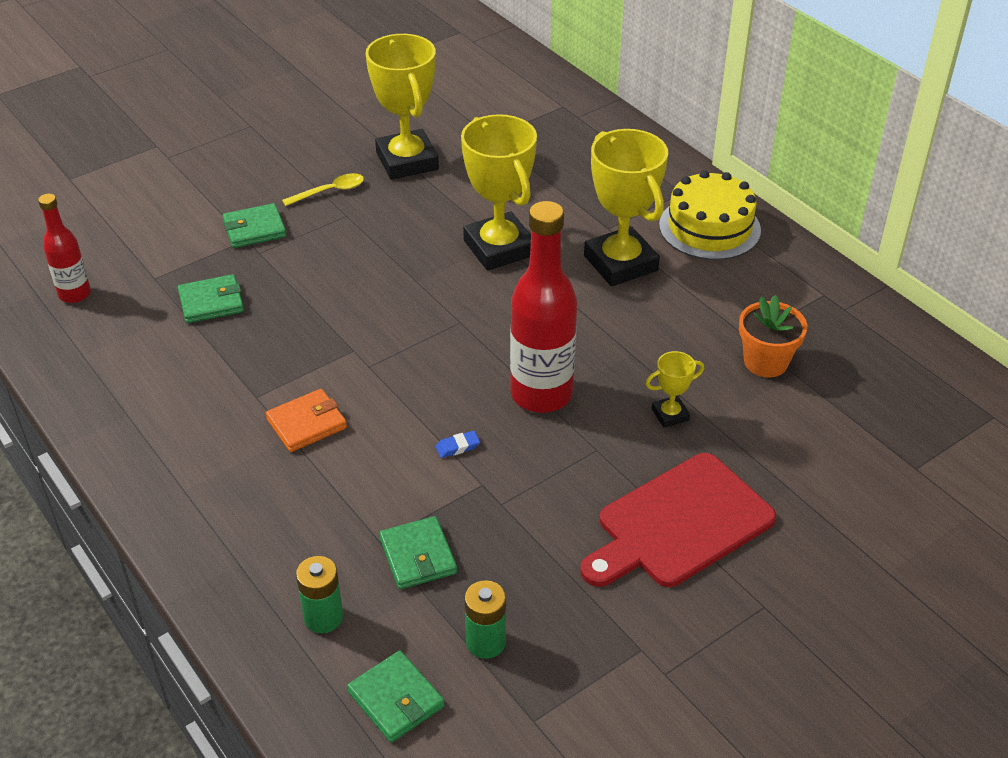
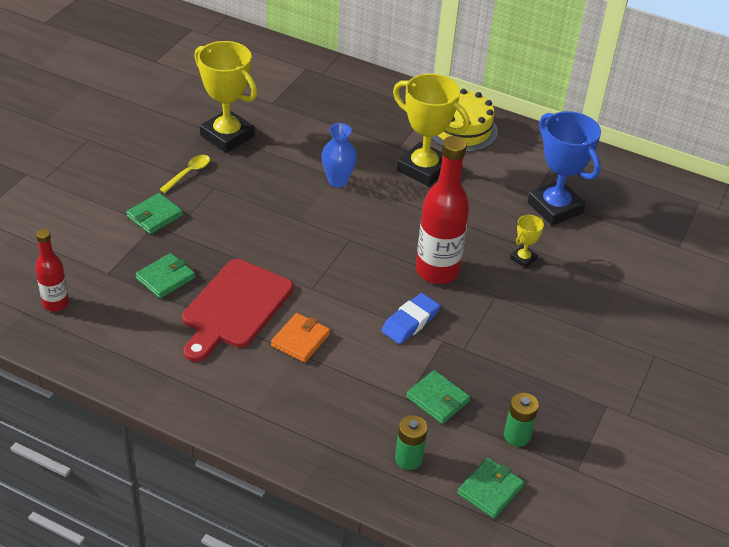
camera: 30 degrees left, 0 degrees up
green wallet [347,651,445,743] -> green wallet turned 75 degrees counterclockwise [458,458,524,519]
blue eraser [436,431,480,458] -> blue eraser [381,293,440,344], size x2.05
yellow trophy [461,114,537,271] -> blue vase [321,123,357,188]
red cutting board [580,453,776,587] -> red cutting board moved to [182,259,294,362]
orange flower pot [739,295,808,377] -> blue trophy [528,111,601,226]

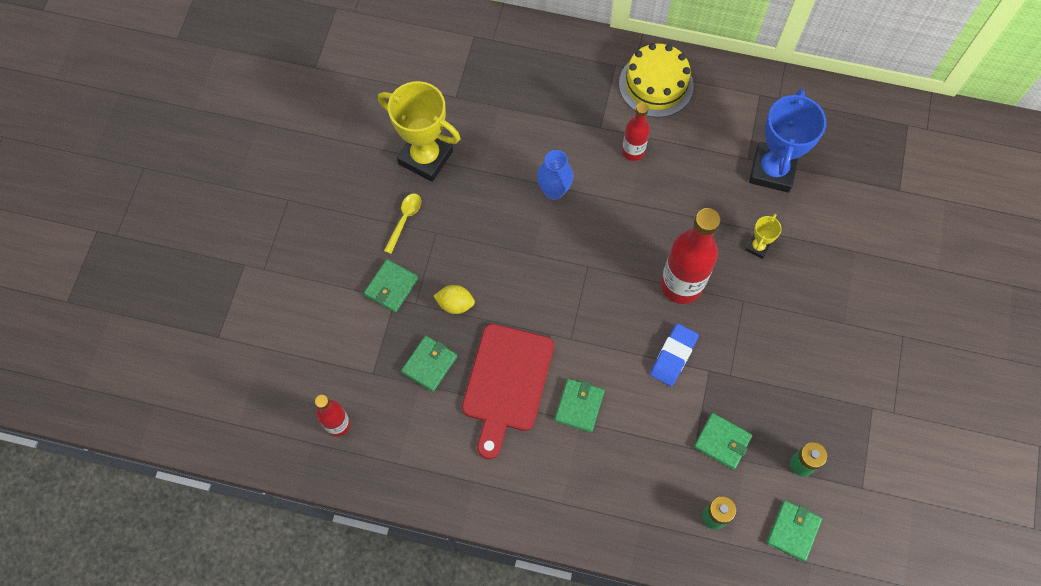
camera: 10 degrees left, 25 degrees up
orange wallet [271,313,330,363] -> green wallet [555,379,605,433]
yellow trophy [393,74,470,186] -> red bottle [622,103,650,161]
blue trophy [528,111,601,226] -> blue trophy turned 60 degrees clockwise [749,89,827,193]
none -> yellow lemon [434,285,475,314]

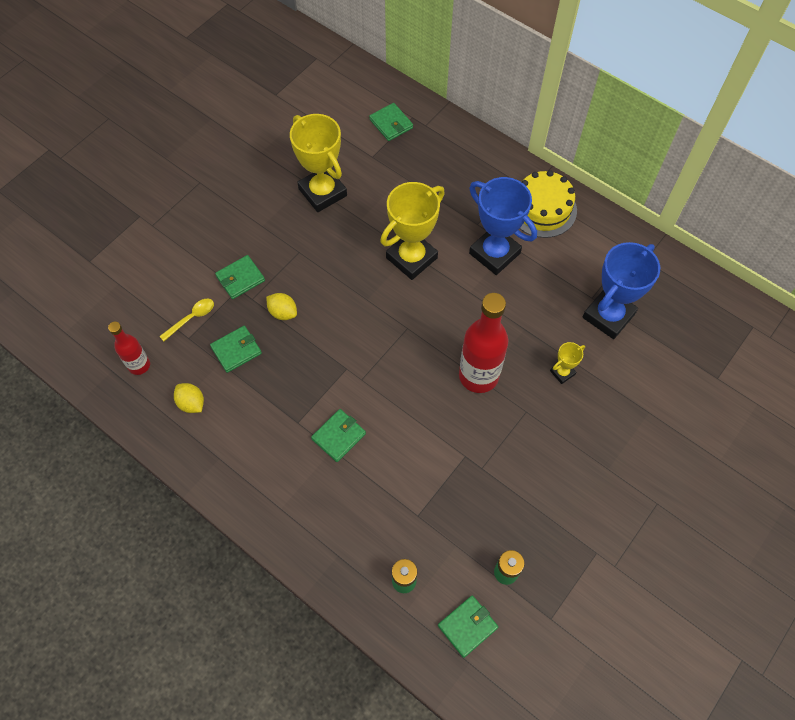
camera: 25 degrees right, 5 degrees down
yellow spoon [384,194,421,254] -> yellow spoon moved to [159,299,214,341]
red cutting board [462,324,554,459] -> none
blue vase [537,150,573,200] -> yellow trophy [380,182,445,280]
red bottle [622,103,650,161] -> blue trophy [469,177,537,275]
blue eraser [650,324,699,386] -> none
green wallet [694,413,752,470] -> green wallet moved to [369,103,413,141]
none -> yellow lemon [174,383,204,413]

